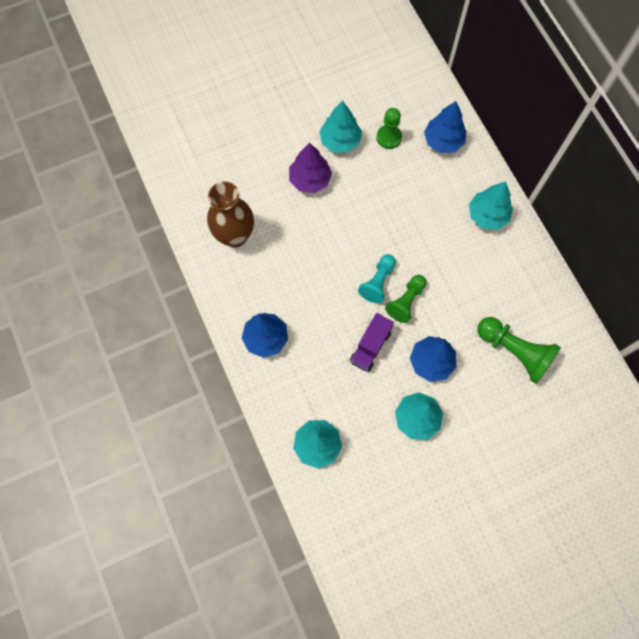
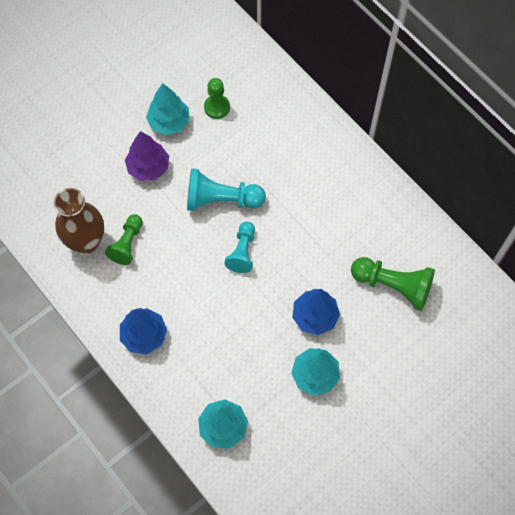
camera: 15 degrees left, 5 degrees down
purple truck [350,313,394,372] -> none
green pawn [385,275,427,323] -> green pawn moved to [105,214,143,265]
blue tree [424,101,466,153] -> none
turquoise tree [469,181,513,230] -> none
none -> turquoise pawn [187,168,266,211]

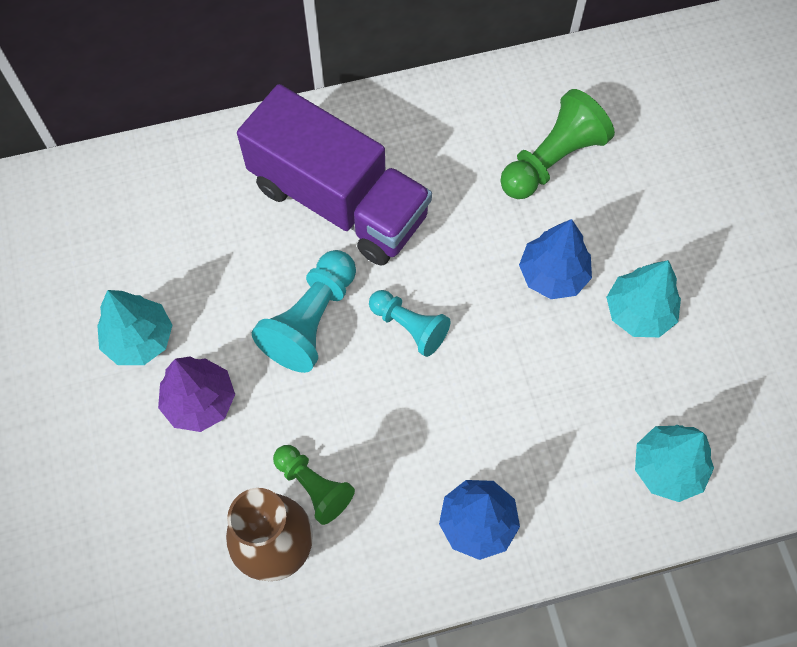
camera: 65 degrees left, 0 degrees up
green pawn [204,78,230,119] -> none
none -> purple truck [237,84,432,266]

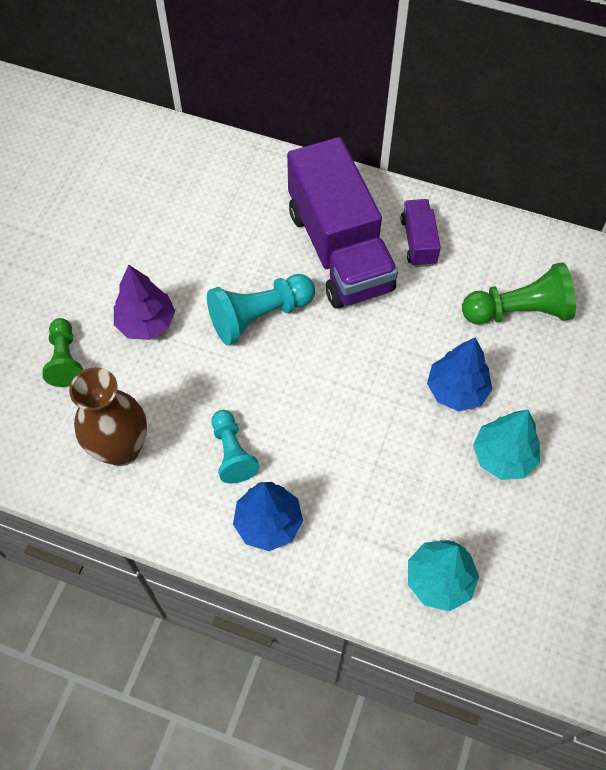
camera: 35 degrees right, 5 degrees down
turquoise tree [97,290,173,365] -> none
green pawn [273,445,355,525] -> green pawn moved to [43,318,83,387]
turquoise pawn [369,290,451,357] -> turquoise pawn moved to [212,410,260,483]
none -> purple truck [401,199,441,267]

